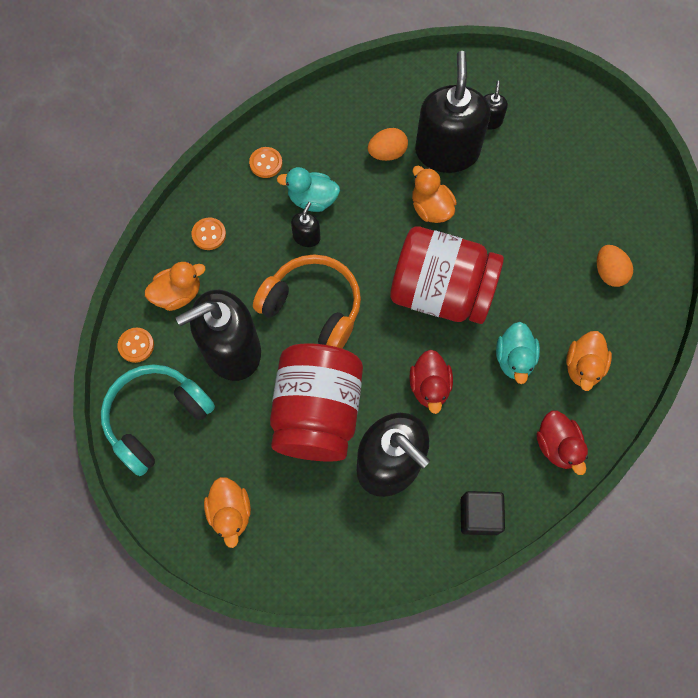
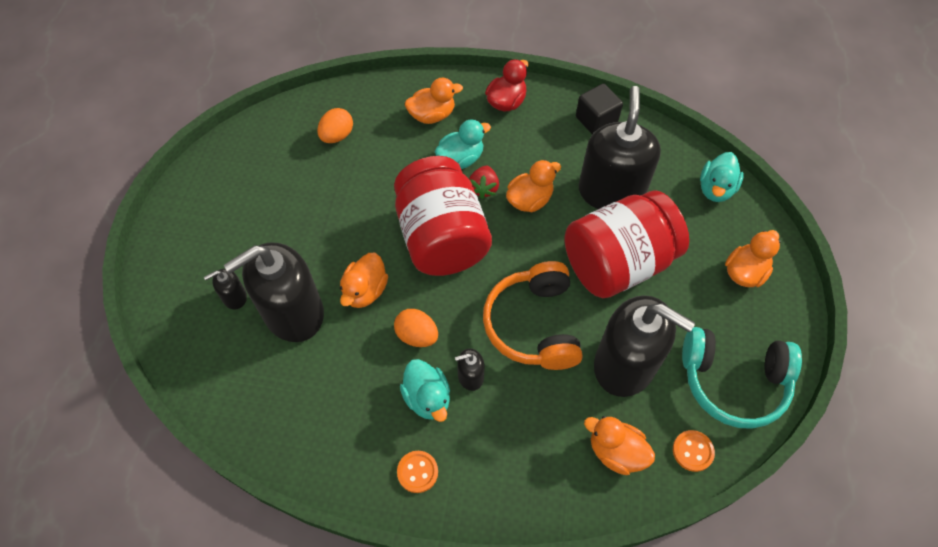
camera: 125 degrees left, 10 degrees down
orange button [192,218,226,250] -> none
orange egg [368,128,408,161] -> orange egg moved to [394,309,438,347]
red duck [410,350,453,414] -> orange duck [506,160,561,212]
none -> red strawberry [469,166,499,199]
none -> turquoise duck [700,152,744,202]

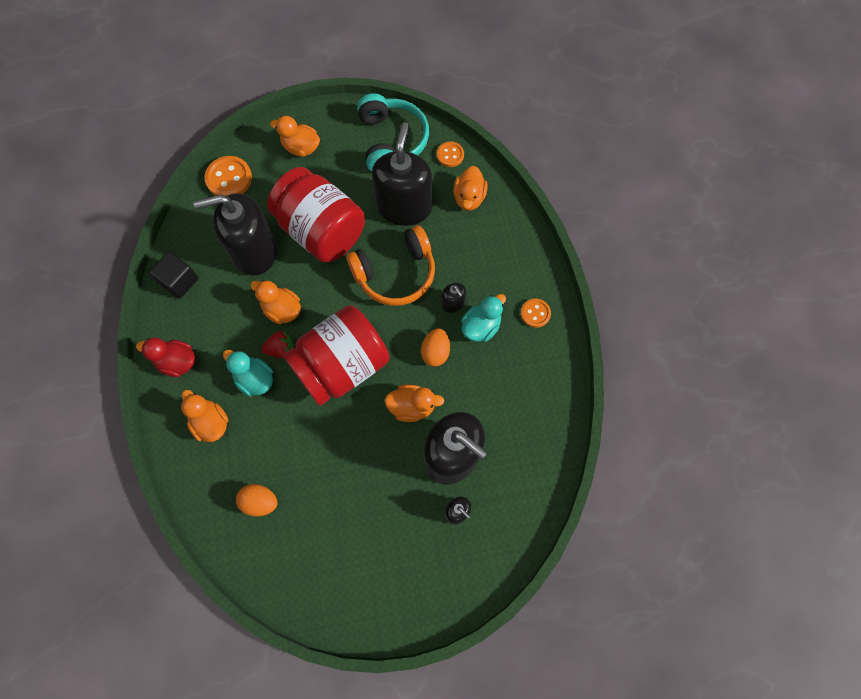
camera: 110 degrees left, 10 degrees up
turquoise duck [700,152,744,202] -> orange button [204,156,252,196]

